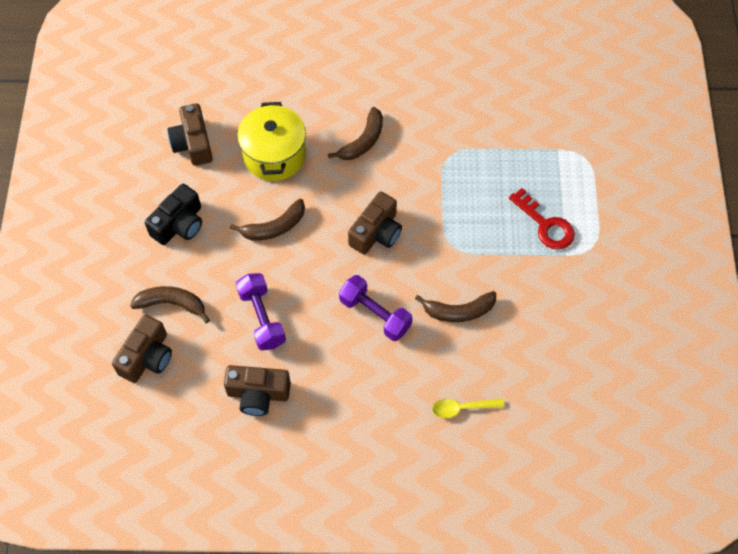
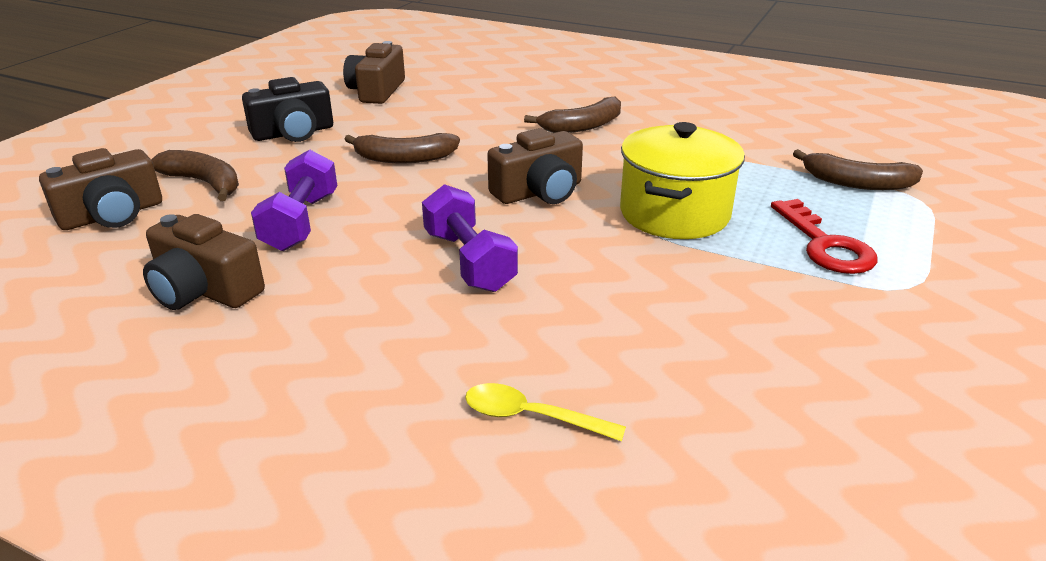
camera: 25 degrees right, 30 degrees down
yellow pot [237,102,306,181] -> yellow pot moved to [620,122,745,239]
brown banana [415,291,496,322] -> brown banana moved to [793,149,923,190]

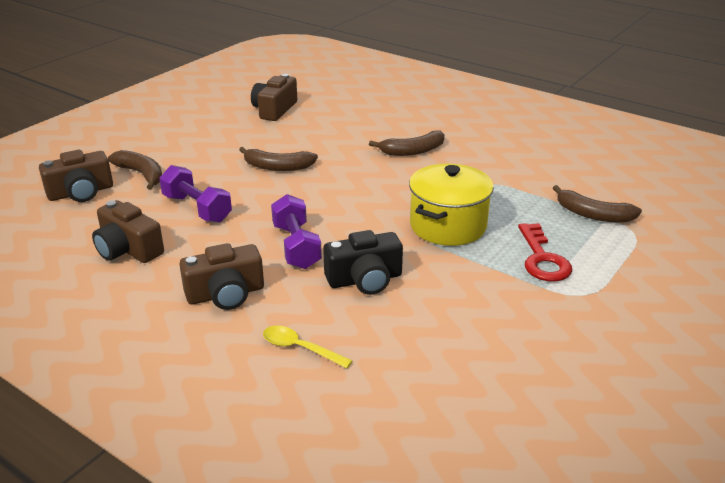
camera: 10 degrees right, 0 degrees up
black camera [242,77,333,142] -> black camera moved to [323,230,403,295]
purple dumbbell [251,150,337,251] -> purple dumbbell turned 60 degrees counterclockwise [159,165,232,223]
brown camera [487,128,583,204] -> brown camera moved to [179,243,264,310]

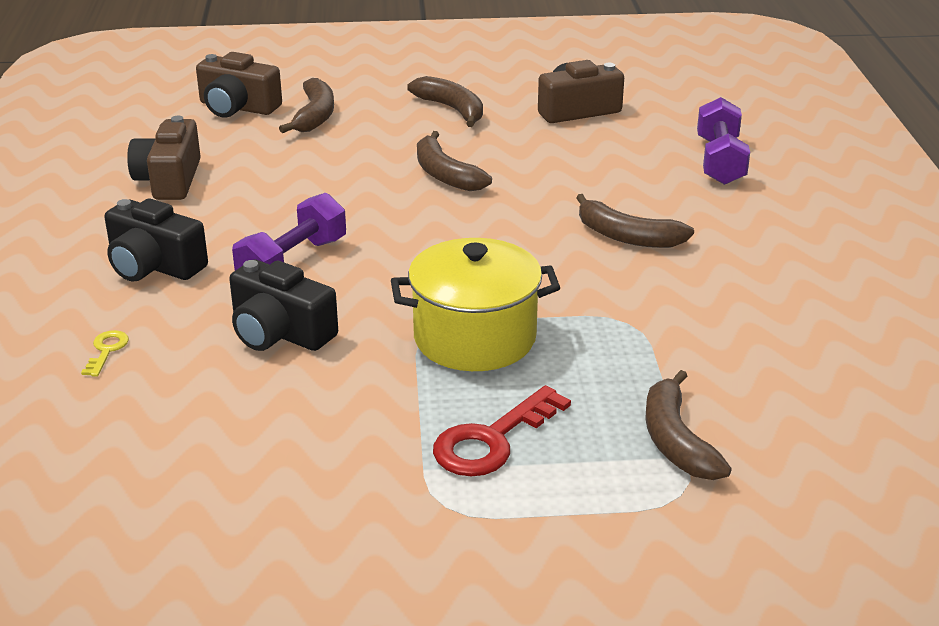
camera: 50 degrees right, 0 degrees up
purple dumbbell [159,165,232,223] -> purple dumbbell moved to [697,97,750,185]
brown camera [179,243,264,310] -> black camera [104,198,208,282]
yellow spoon [263,326,353,368] -> yellow key [81,330,129,377]
none -> brown banana [407,76,483,127]

